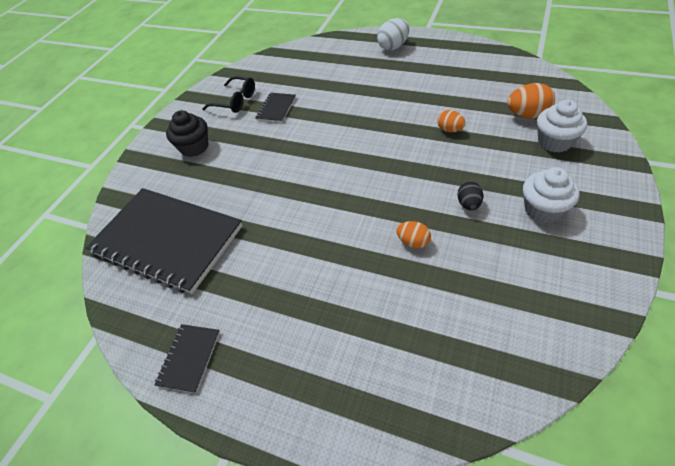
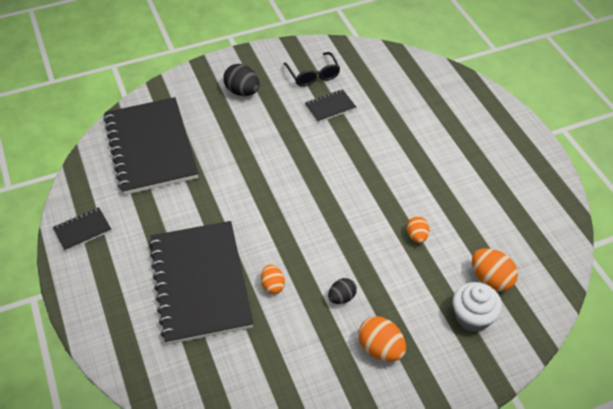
camera: 40 degrees right, 0 degrees up
black cupcake [166,110,208,157] -> black egg [223,64,259,96]
white egg [377,18,409,51] -> none
white cupcake [523,167,580,223] -> orange egg [358,316,406,362]
none -> black notebook [149,221,253,345]

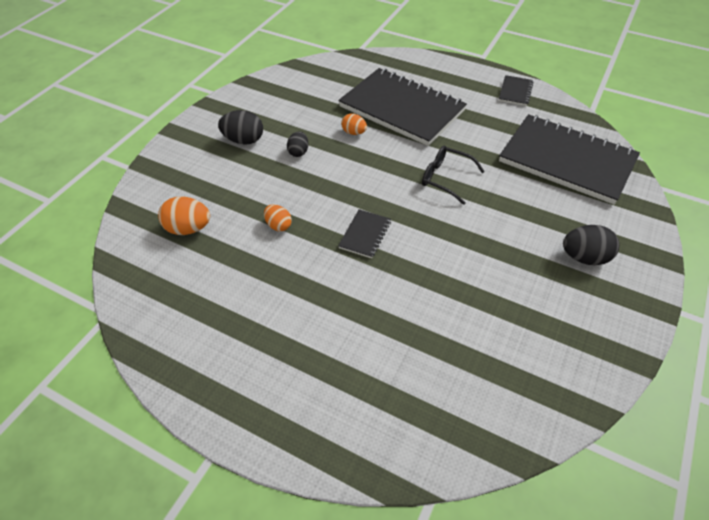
camera: 140 degrees right, 0 degrees up
black glasses [284,52,340,87] -> black glasses moved to [422,146,485,205]
black notebook [305,89,356,123] -> black notebook moved to [338,209,391,258]
orange egg [358,316,406,362] -> black egg [218,110,263,145]
white cupcake [453,282,502,332] -> none

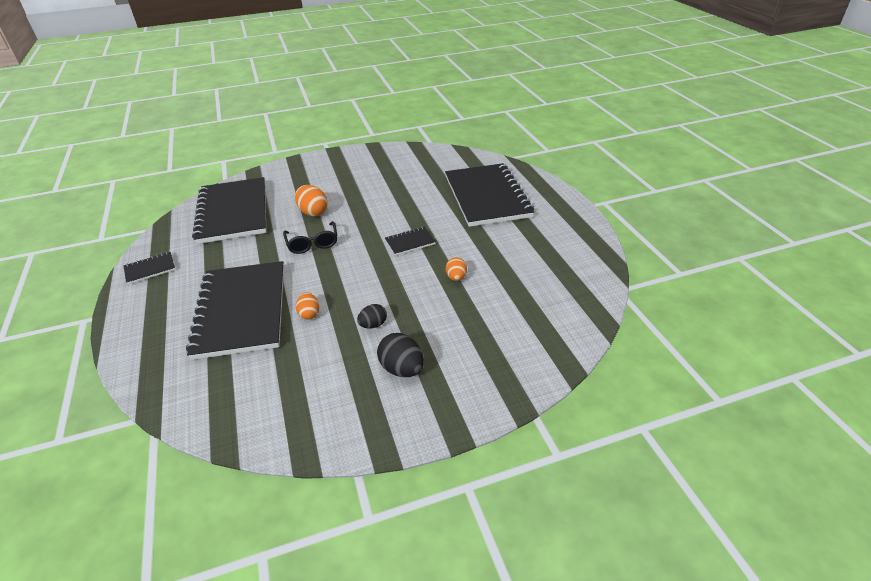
camera: 135 degrees left, 10 degrees down
orange egg [158,197,210,235] -> orange egg moved to [295,185,328,216]
black egg [563,225,619,265] -> none
none -> black notebook [445,163,534,227]

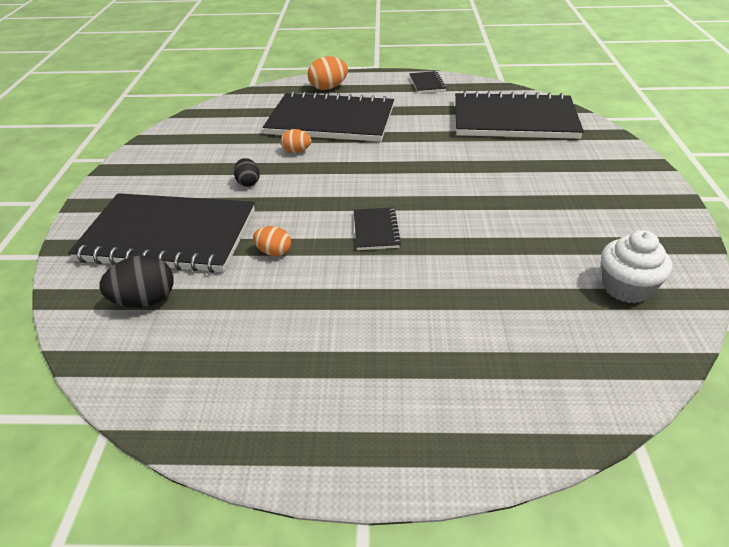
camera: 110 degrees right, 0 degrees up
black glasses [283,221,338,254] -> none
orange egg [295,185,328,216] -> orange egg moved to [308,56,348,90]
black egg [377,333,424,377] -> black egg moved to [99,255,174,307]
black notebook [445,163,534,227] -> black notebook moved to [68,193,255,273]
none -> white cupcake [601,230,672,303]

